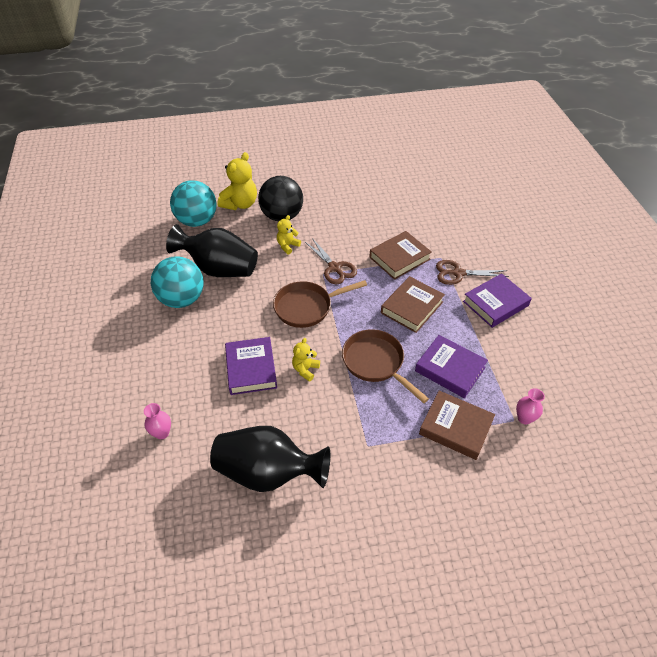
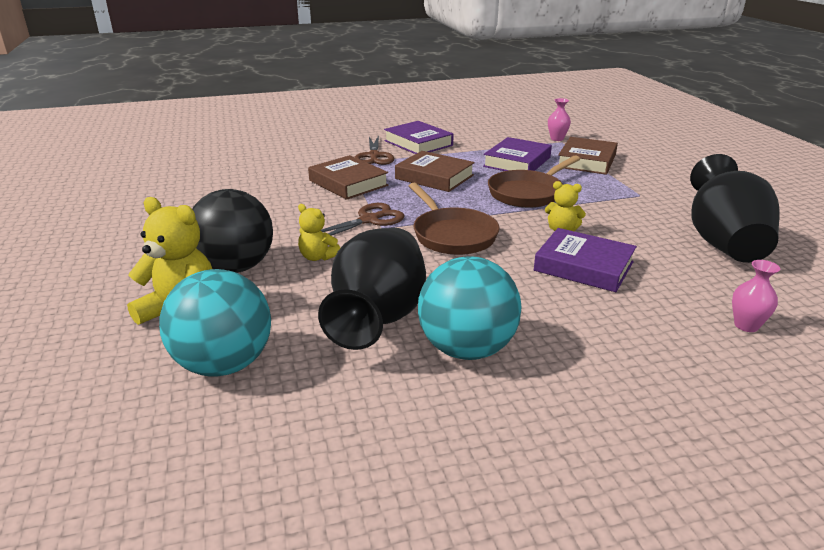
camera: 95 degrees left, 20 degrees down
purple book [225,337,277,395] -> purple book turned 45 degrees clockwise [534,228,637,292]

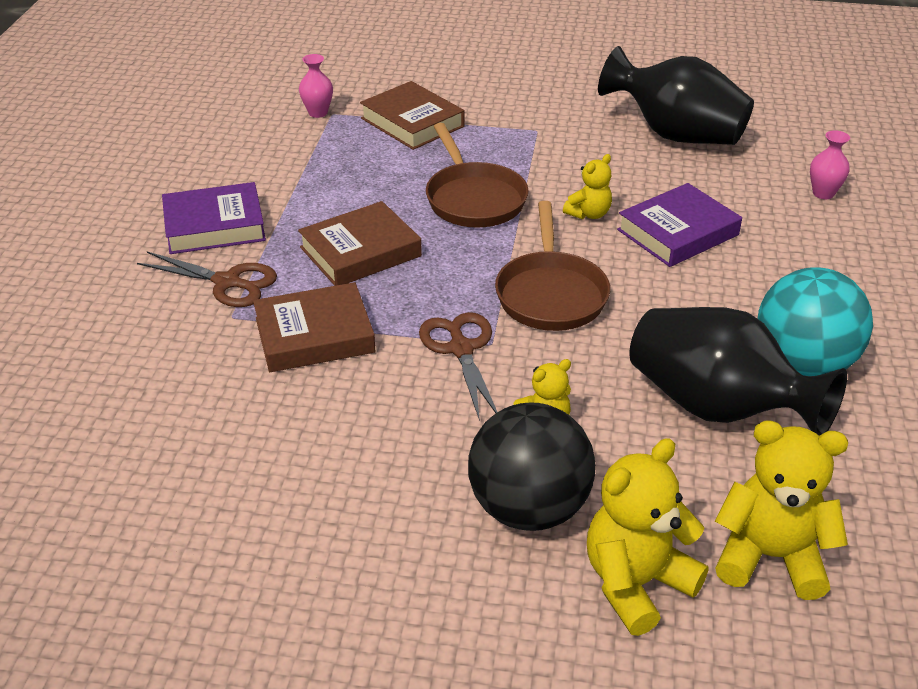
camera: 65 degrees left, 10 degrees up
turquoise ball [159,269,271,376] -> yellow teddy bear [715,420,848,600]
brown pan [409,183,500,255] -> brown pan turned 90 degrees clockwise [495,201,610,331]
purple book [483,137,552,171] -> none

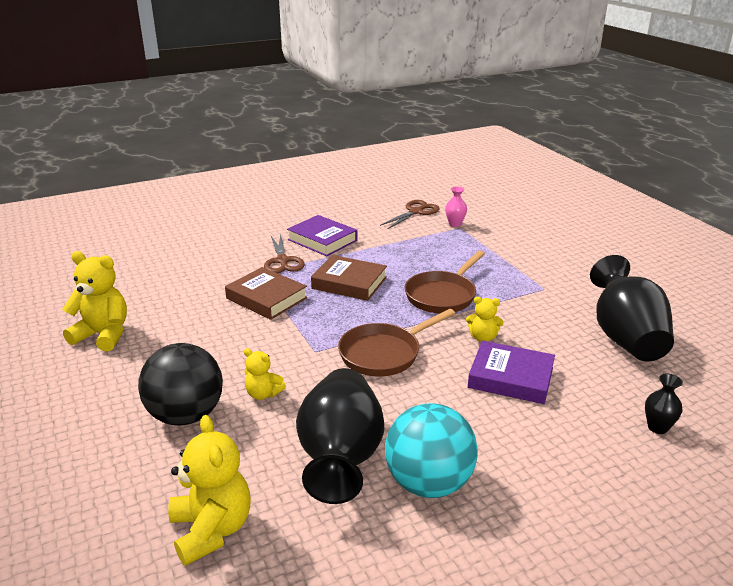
camera: 55 degrees right, 10 degrees down
brown book [360,81,465,150] -> none
brown scissors [419,312,497,421] -> brown scissors moved to [380,200,440,229]
yellow teddy bear [587,438,708,636] -> yellow teddy bear moved to [62,251,127,351]
pink vase [810,130,850,199] -> black vase [645,374,683,434]

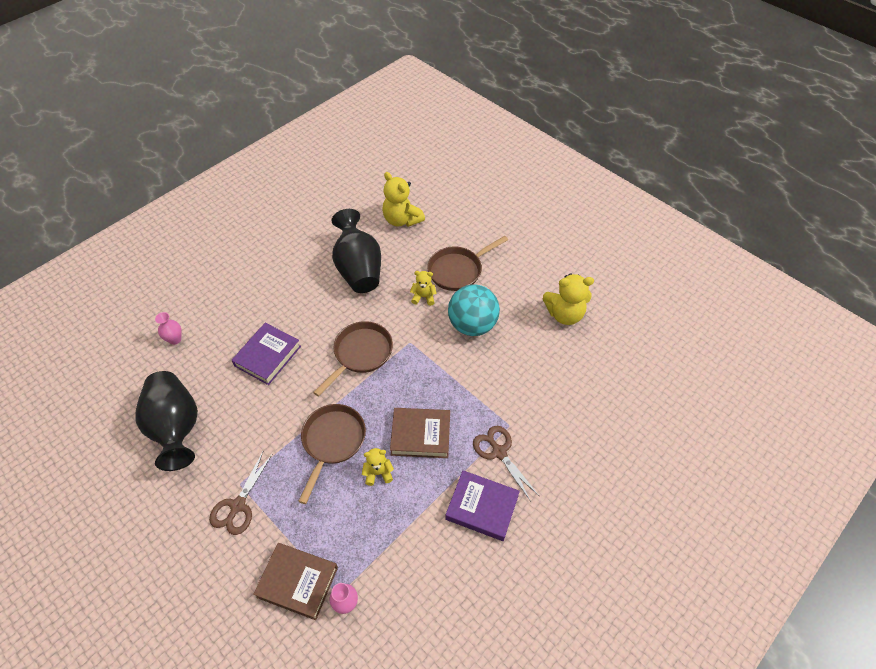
camera: 160 degrees right, 25 degrees up
black ball [138,343,223,426] -> brown pan [427,236,508,291]
brown book [225,267,307,320] -> brown book moved to [253,543,338,620]
brown scissors [380,200,440,229] -> brown scissors moved to [209,452,272,535]
turquoise ball [385,403,478,498] -> turquoise ball moved to [448,285,500,336]
yellow teddy bear [466,297,504,342] -> yellow teddy bear moved to [362,448,394,486]
purple book [468,340,555,404] -> purple book turned 60 degrees counterclockwise [232,323,301,385]
black vase [645,374,683,434] -> pink vase [155,312,182,345]

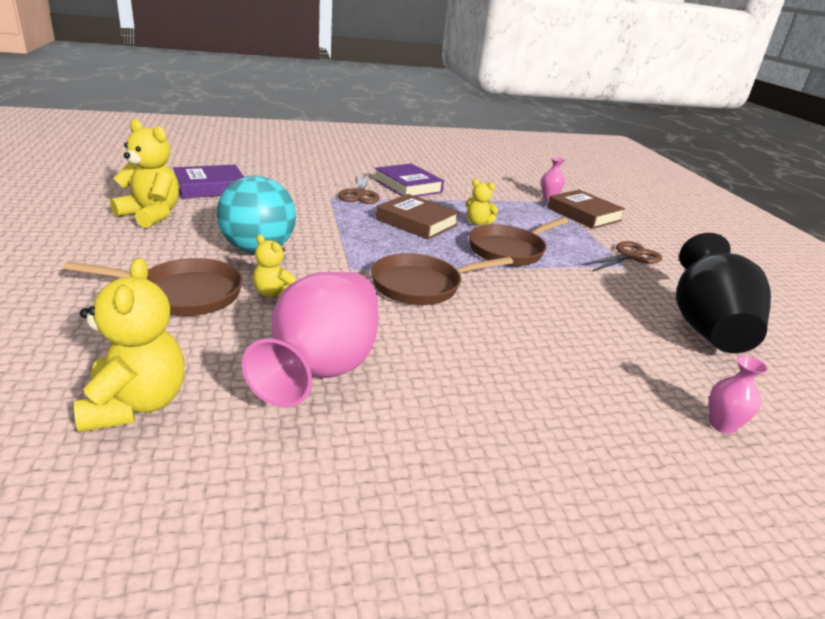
camera: 150 degrees left, 25 degrees down
purple book [232,323,301,385] -> purple book moved to [173,165,244,199]
black vase [332,209,381,293] -> pink vase [242,272,378,407]

